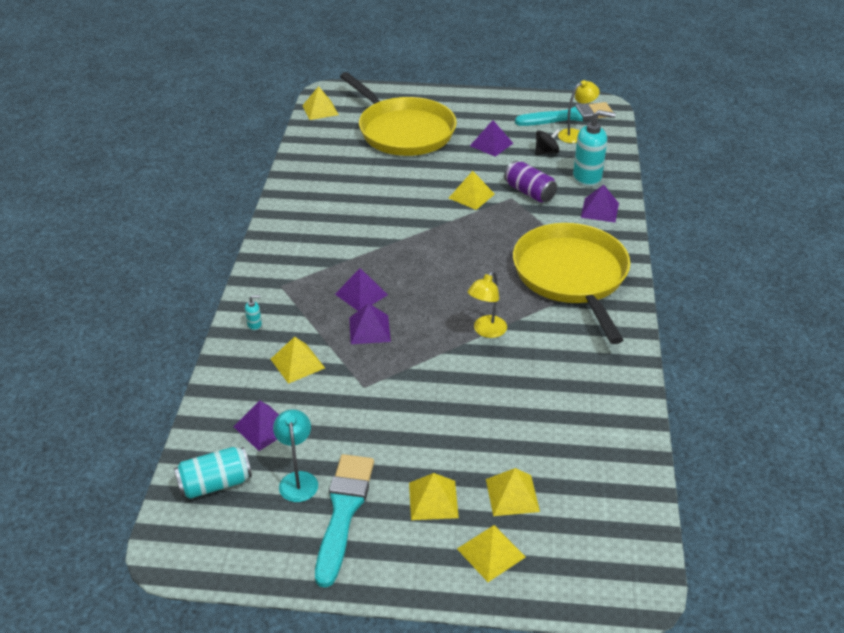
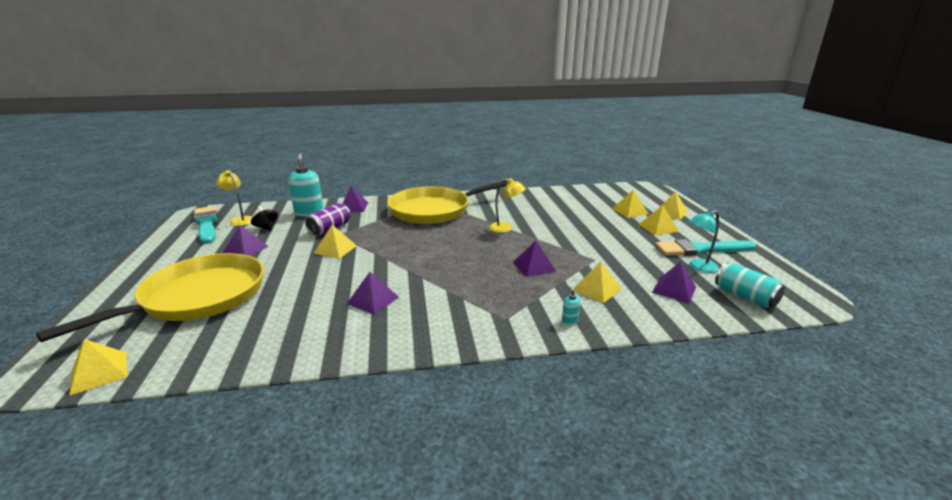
camera: 105 degrees left, 15 degrees down
purple pyramid [335,268,388,311] -> purple pyramid moved to [347,272,399,315]

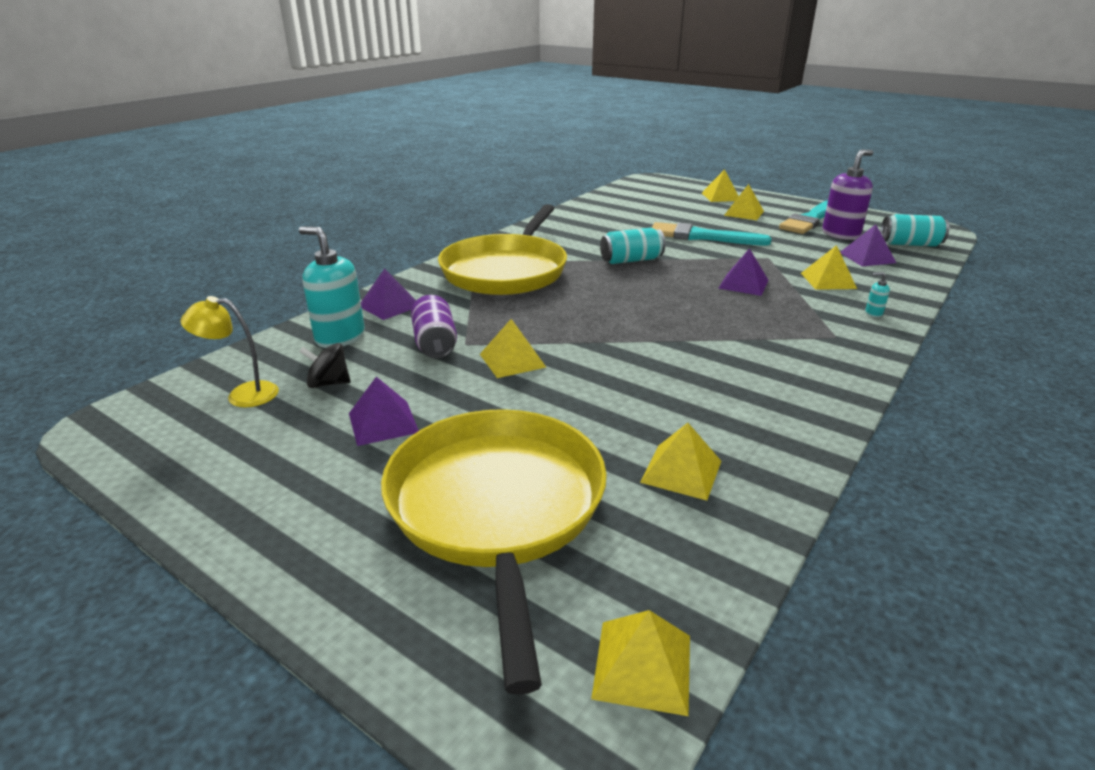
camera: 45 degrees left, 5 degrees up
turquoise brush [193,206,218,244] -> turquoise brush moved to [652,222,771,246]
purple pyramid [347,272,399,315] -> none
yellow lamp [489,178,526,233] -> turquoise can [600,228,665,264]
yellow pyramid [612,190,648,218] -> yellow pyramid moved to [640,423,721,501]
turquoise lamp [689,210,719,273] -> purple soap dispenser [822,150,873,240]

